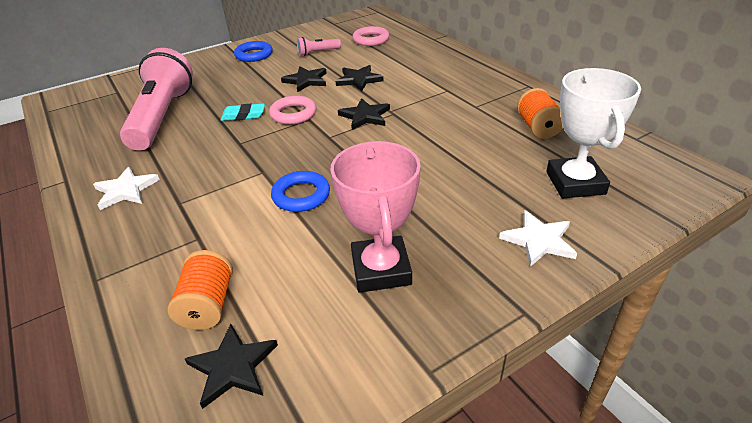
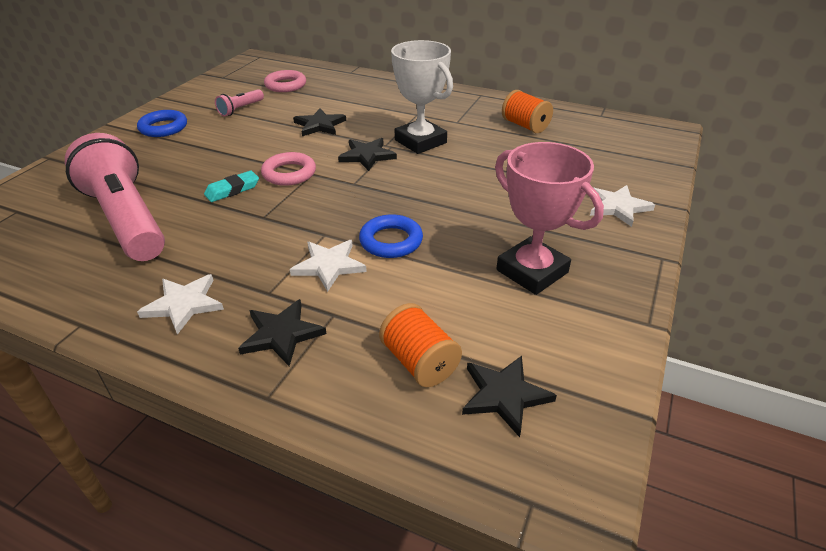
camera: 35 degrees left, 0 degrees up
black star [281,67,327,92] -> black star moved to [238,299,326,366]
white trophy [546,68,641,198] -> white trophy moved to [391,40,453,154]
none -> white star [290,240,367,292]

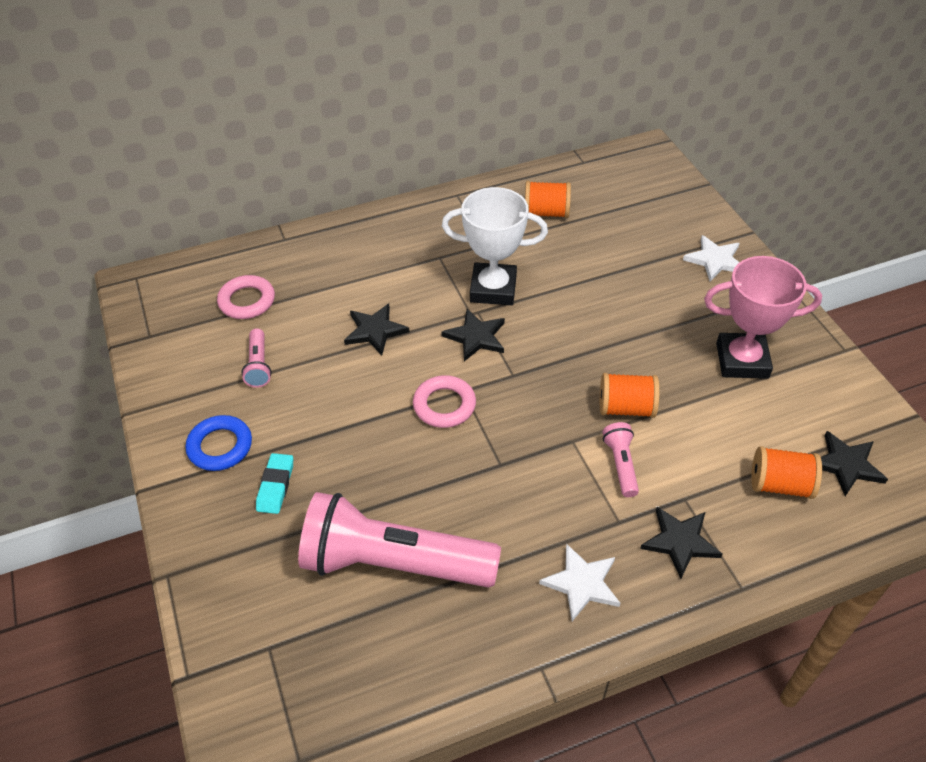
camera: 45 degrees left, 10 degrees up
turquoise eraser [204,171,259,202] -> turquoise eraser moved to [256,453,293,514]
white star [290,240,367,292] -> pink flashlight [603,422,639,497]
blue ring [359,214,423,258] -> orange spool [600,373,660,418]

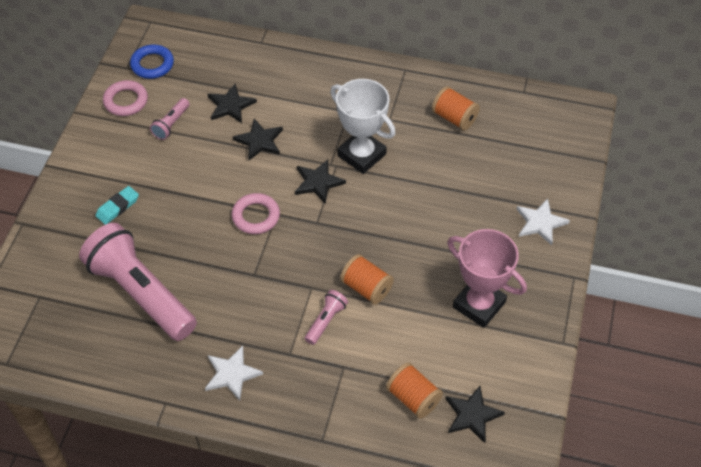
camera: 35 degrees right, 5 degrees up
blue ring [186,415,252,471] -> blue ring moved to [130,44,174,79]
pink ring [217,275,275,319] -> pink ring moved to [103,80,148,116]
black star [640,507,723,579] -> black star moved to [208,84,257,123]

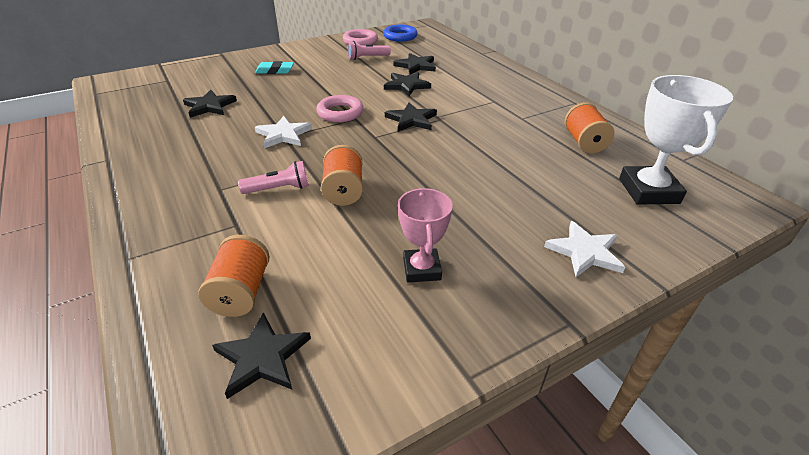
camera: 45 degrees right, 15 degrees down
pink flashlight [79,223,197,341] -> black star [183,90,237,118]
white star [205,346,263,401] -> white star moved to [255,116,312,148]
white trophy [330,79,396,174] -> white trophy moved to [619,75,733,205]
pink trophy [447,229,527,328] -> pink trophy [398,188,453,283], size x0.63

